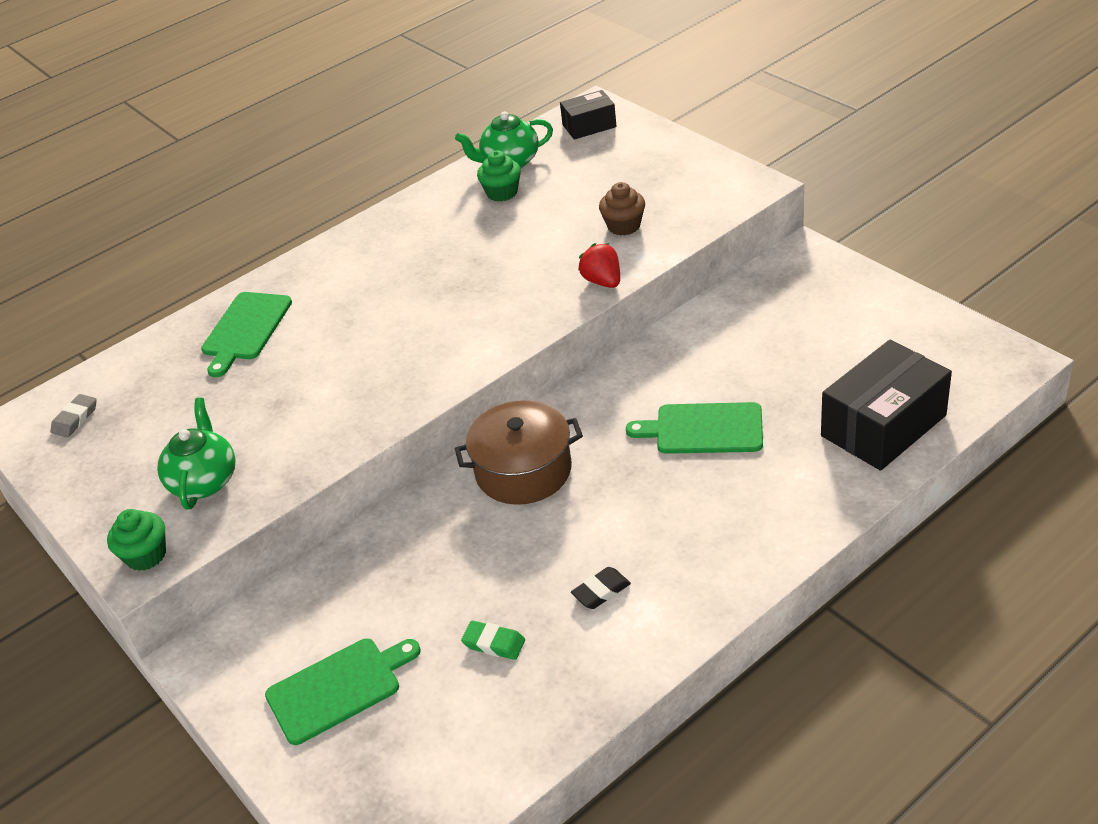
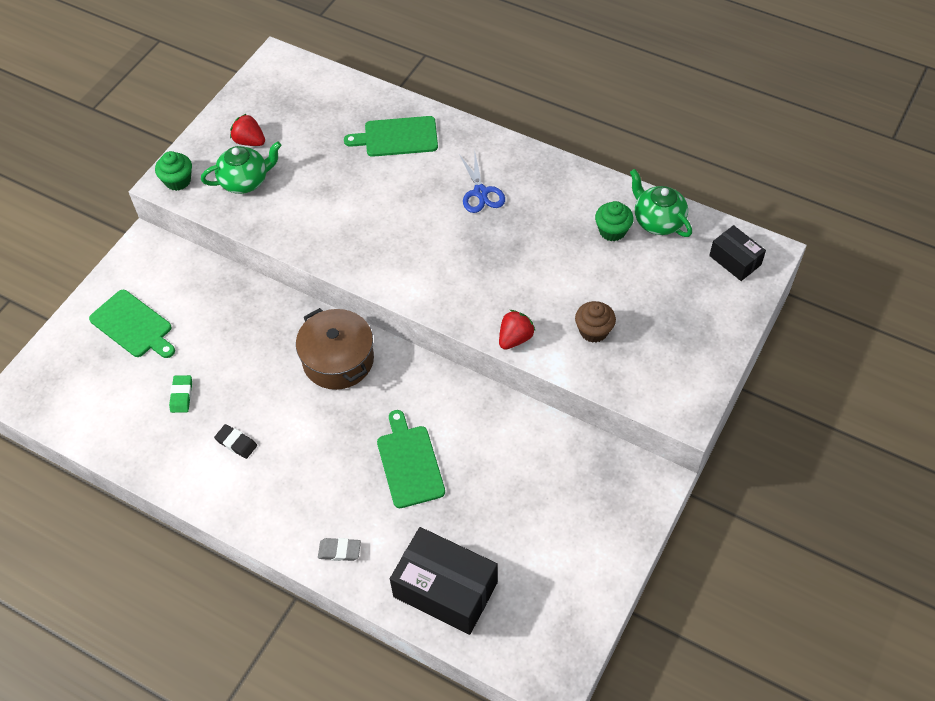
camera: 65 degrees right, 15 degrees up
grey eraser [51,394,97,437] -> grey eraser moved to [318,538,361,561]
none -> red strawberry [230,114,265,146]
none -> blue scissors [459,153,505,213]

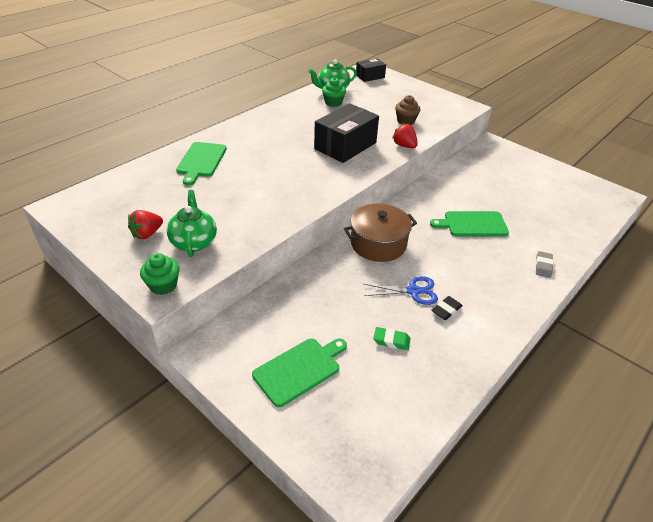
camera: 80 degrees left, 15 degrees down
black box [390,527,498,635] -> black box moved to [314,103,379,163]
blue scissors [459,153,505,213] -> blue scissors moved to [364,276,438,305]

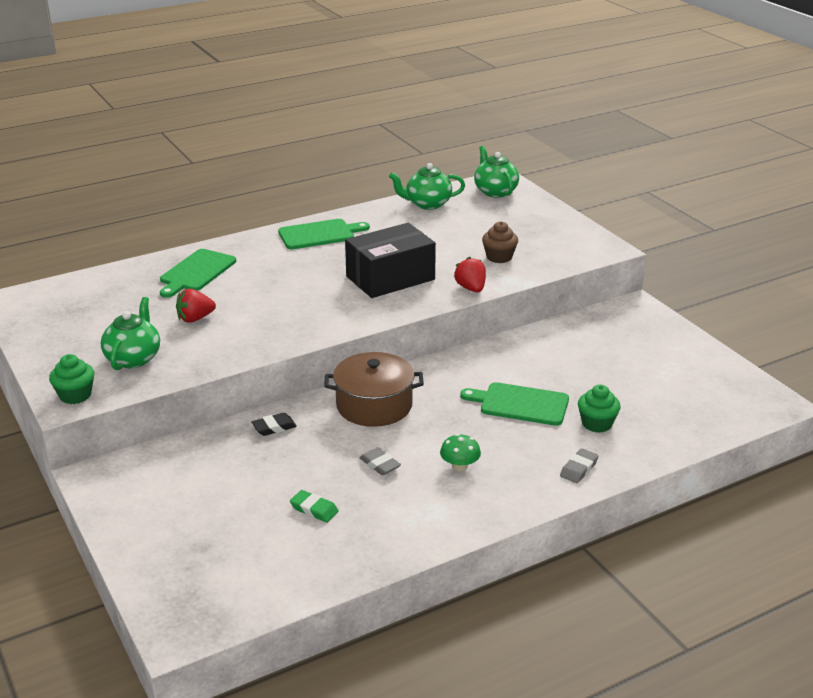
camera: 20 degrees right, 10 degrees down
red strawberry [128,210,163,239] -> red strawberry moved to [176,289,216,323]
green cutting board [252,338,347,407] -> green cutting board moved to [278,219,370,249]
green cupcake [322,77,346,107] -> green cupcake moved to [578,385,621,433]
black box [356,58,386,82] -> green teapot [474,146,519,198]
blue scissors [364,276,438,305] -> grey eraser [360,447,401,475]
black eraser [431,296,463,320] -> black eraser moved to [251,413,297,436]
none -> green mushroom [440,434,481,471]

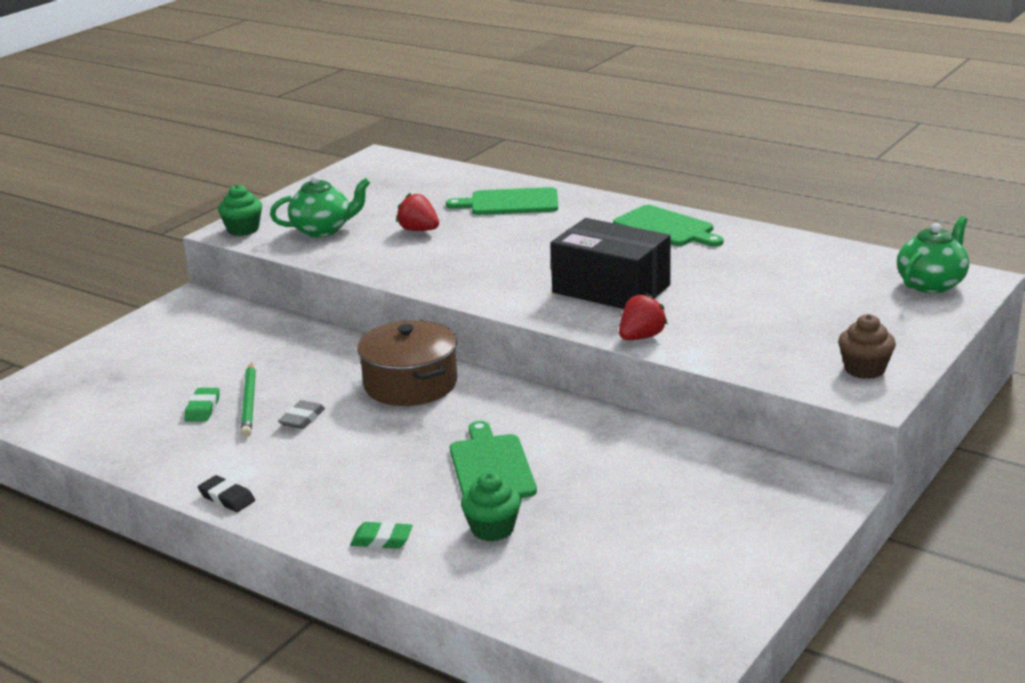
camera: 65 degrees right, 5 degrees down
black eraser [251,413,297,436] -> black eraser moved to [198,475,255,512]
green teapot [389,163,465,210] -> none
green mushroom [440,434,481,471] -> none
brown cupcake [482,221,518,263] -> brown cupcake moved to [838,314,896,379]
grey eraser [560,448,598,483] -> green eraser [350,521,413,549]
none -> green pencil [241,362,256,437]

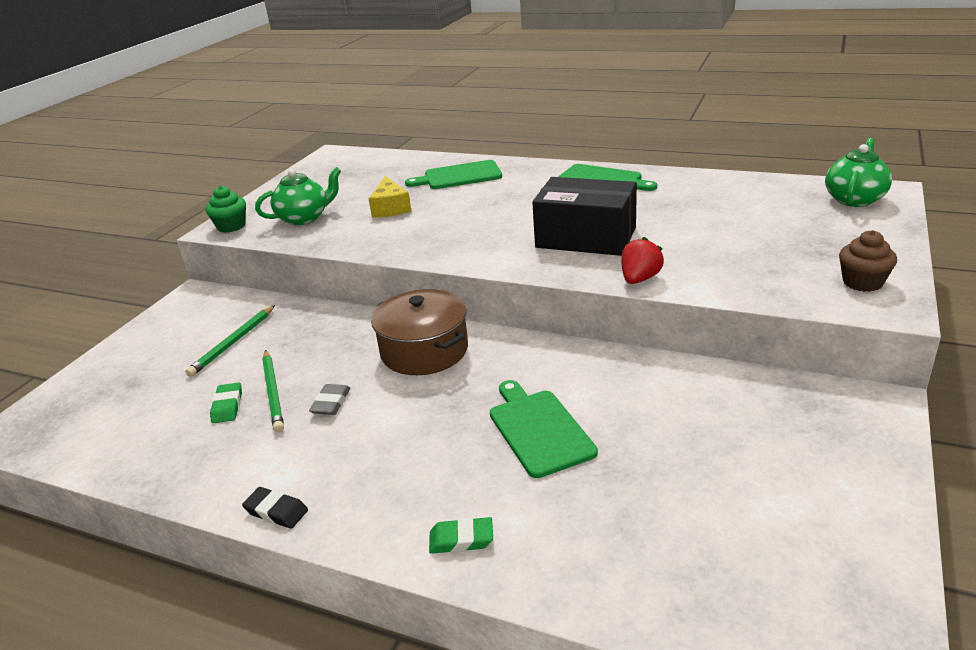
camera: 10 degrees left, 5 degrees up
red strawberry [396,193,439,231] -> yellow cheese [368,176,412,218]
green cupcake [461,472,521,542] -> none
none -> green pencil [185,305,275,377]

